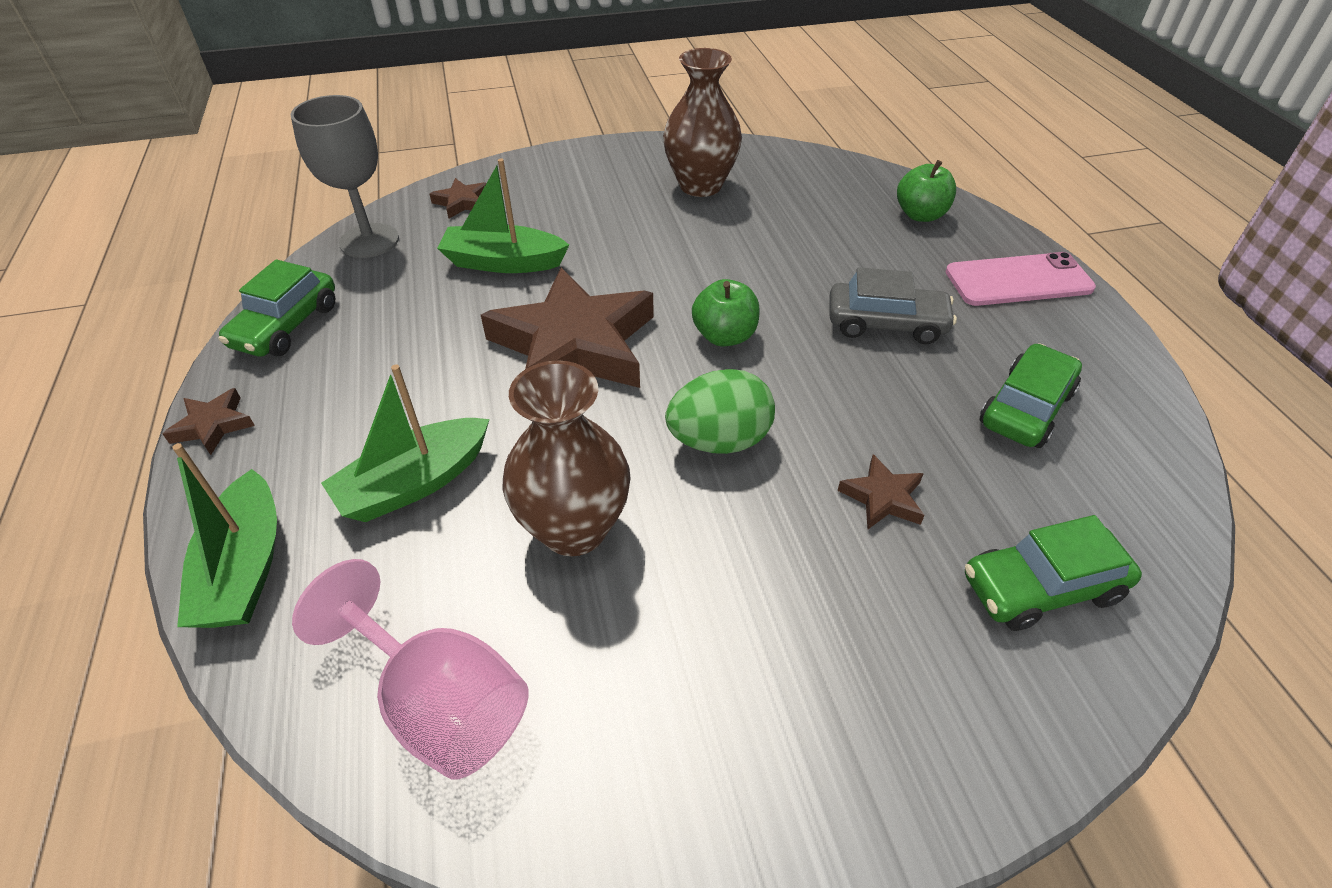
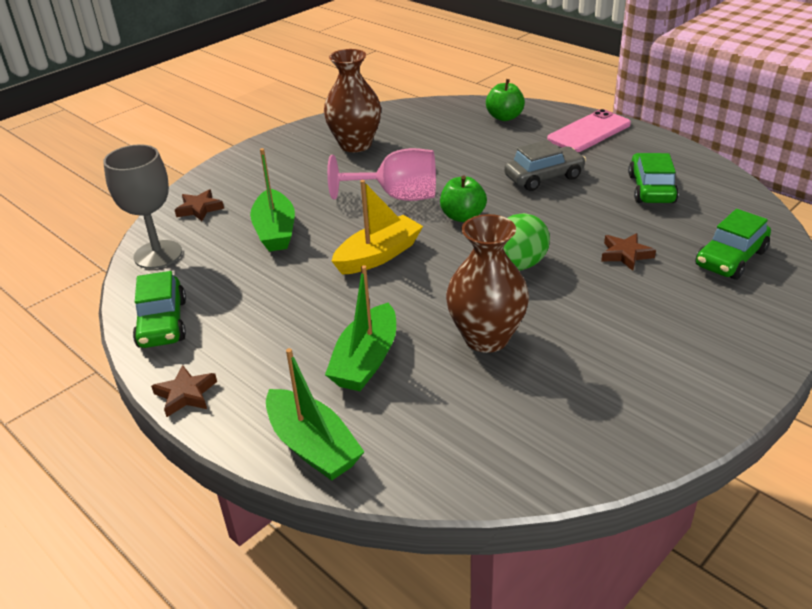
camera: 30 degrees left, 10 degrees down
pink goblet [292,559,529,780] -> pink goblet moved to [327,148,436,201]
green boat [437,158,569,273] -> green boat turned 75 degrees counterclockwise [250,148,295,252]
brown star [481,268,654,388] -> yellow boat [332,180,423,275]

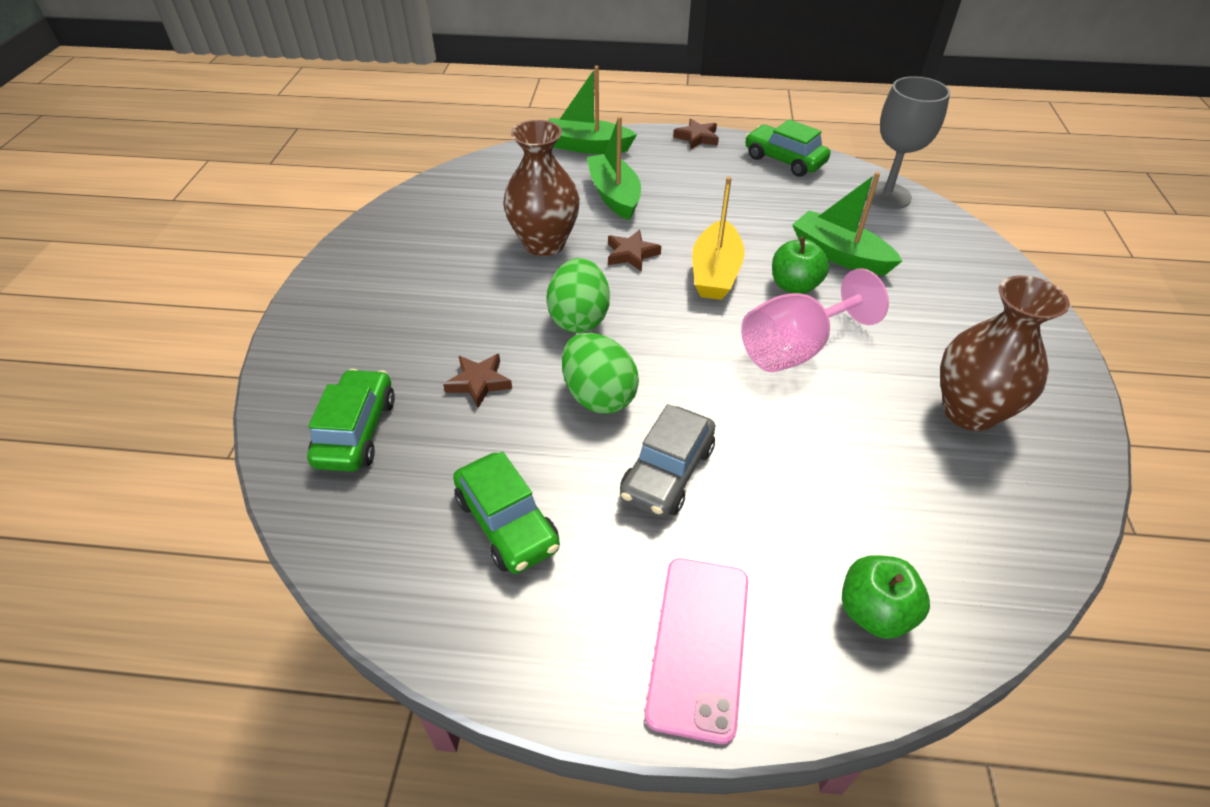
camera: 140 degrees right, 10 degrees up
brown star [175,189,224,221] -> brown star moved to [608,230,661,272]
green apple [440,176,487,222] -> green apple moved to [772,236,829,294]
none -> green egg [562,333,639,414]

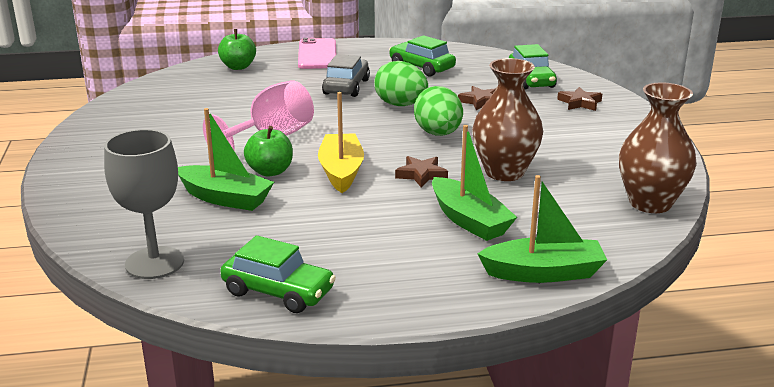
camera: 165 degrees right, 20 degrees down
brown star [673,118,719,149] -> brown star moved to [557,87,602,111]
brown vase [940,275,1070,431] -> brown vase moved to [619,82,697,213]

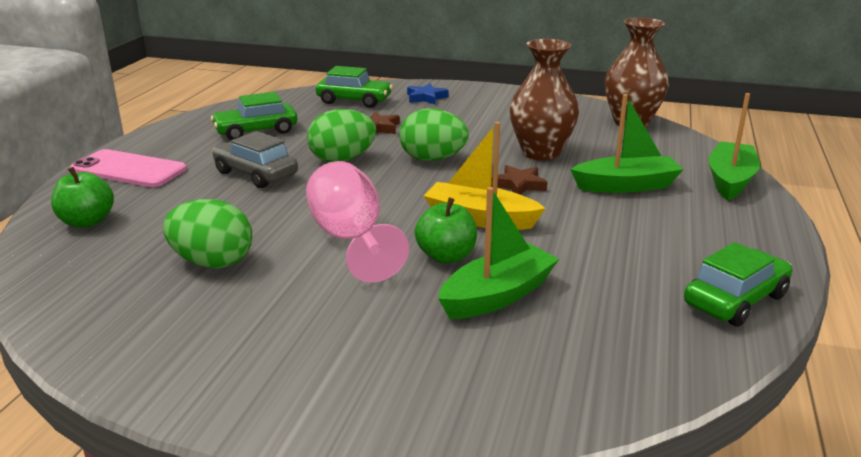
camera: 65 degrees left, 0 degrees up
grey goblet [104,129,184,279] -> none
brown star [557,87,602,111] -> blue star [407,83,448,104]
none -> green egg [163,199,252,268]

